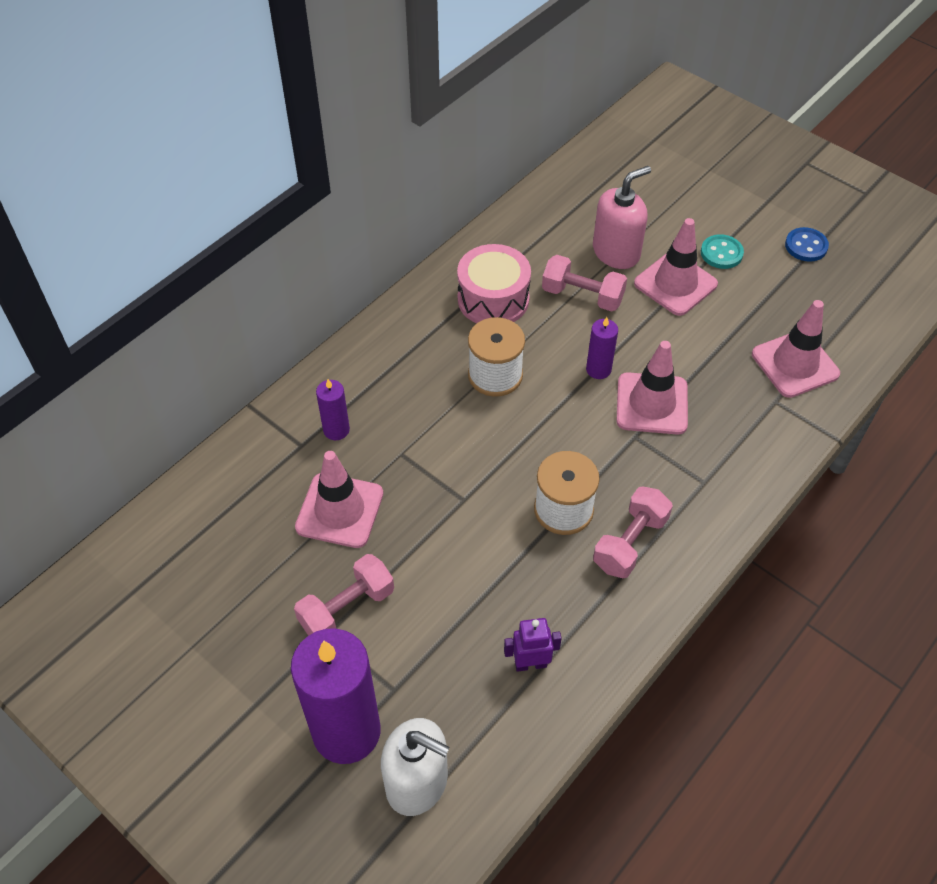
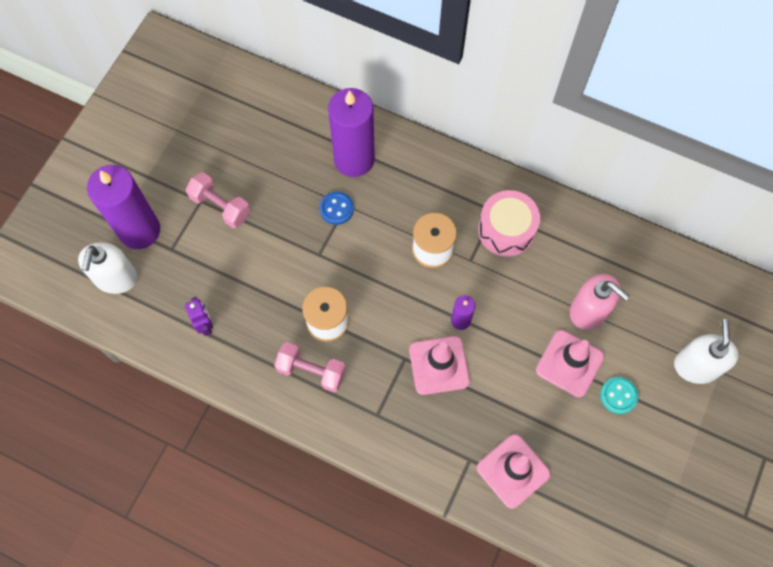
camera: 75 degrees right, 15 degrees up
pink traffic cone [295,451,383,548] -> none
purple candle [316,379,350,440] -> purple candle [328,88,375,177], size x2.17
pink dumbbell [542,255,627,312] -> none
blue button [785,227,829,262] -> blue button moved to [319,192,354,225]
none -> white soap dispenser [674,319,739,384]

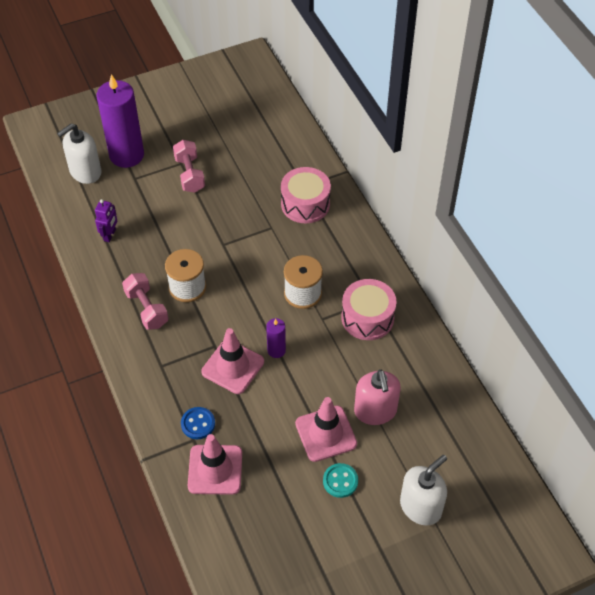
camera: 40 degrees right, 15 degrees down
blue button [319,192,354,225] -> blue button moved to [181,407,215,439]
purple candle [328,88,375,177] -> pink drum [281,167,331,223]

